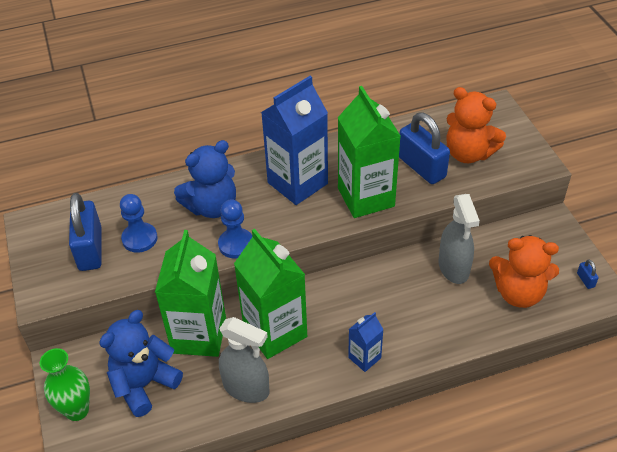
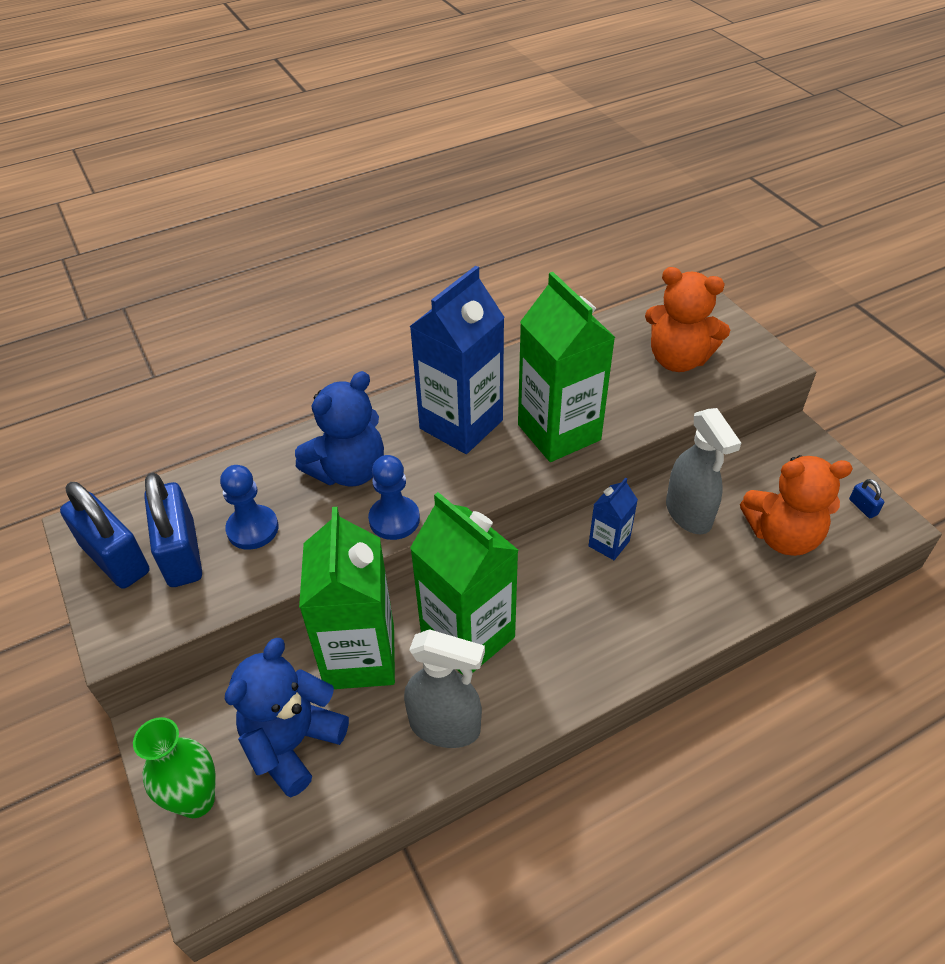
camera: 10 degrees left, 0 degrees up
blue carton [348,312,384,372] -> blue carton moved to [588,477,638,560]
blue padlock [399,112,450,184] -> blue padlock moved to [60,482,149,589]

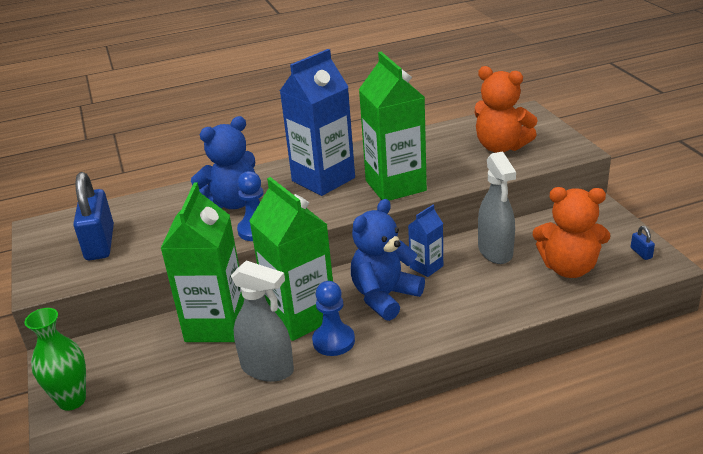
camera: 10 degrees right, 15 degrees down
blue padlock [60,482,149,589] -> none
blue pawn [220,465,279,550] -> blue pawn moved to [312,281,355,356]
blue teddy bear [225,638,349,797] -> blue teddy bear moved to [351,199,425,321]

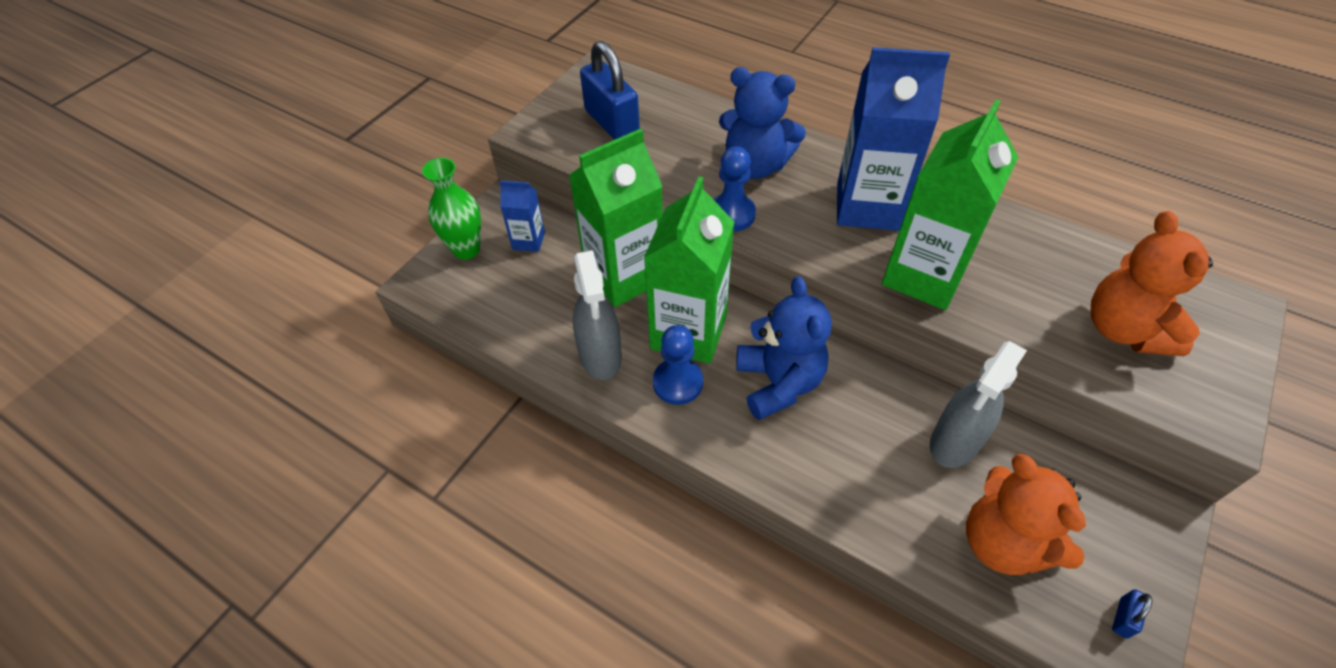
camera: 50 degrees right, 20 degrees up
blue padlock [73,172,114,260] -> blue padlock turned 75 degrees counterclockwise [580,41,640,140]
blue teddy bear [351,199,425,321] -> blue teddy bear turned 75 degrees clockwise [736,276,832,420]
blue carton [408,205,443,277] -> blue carton moved to [500,180,545,252]

